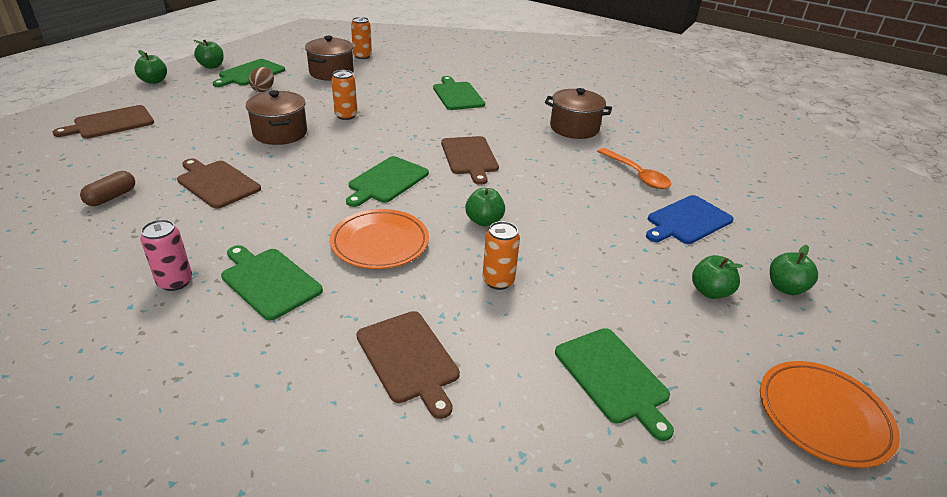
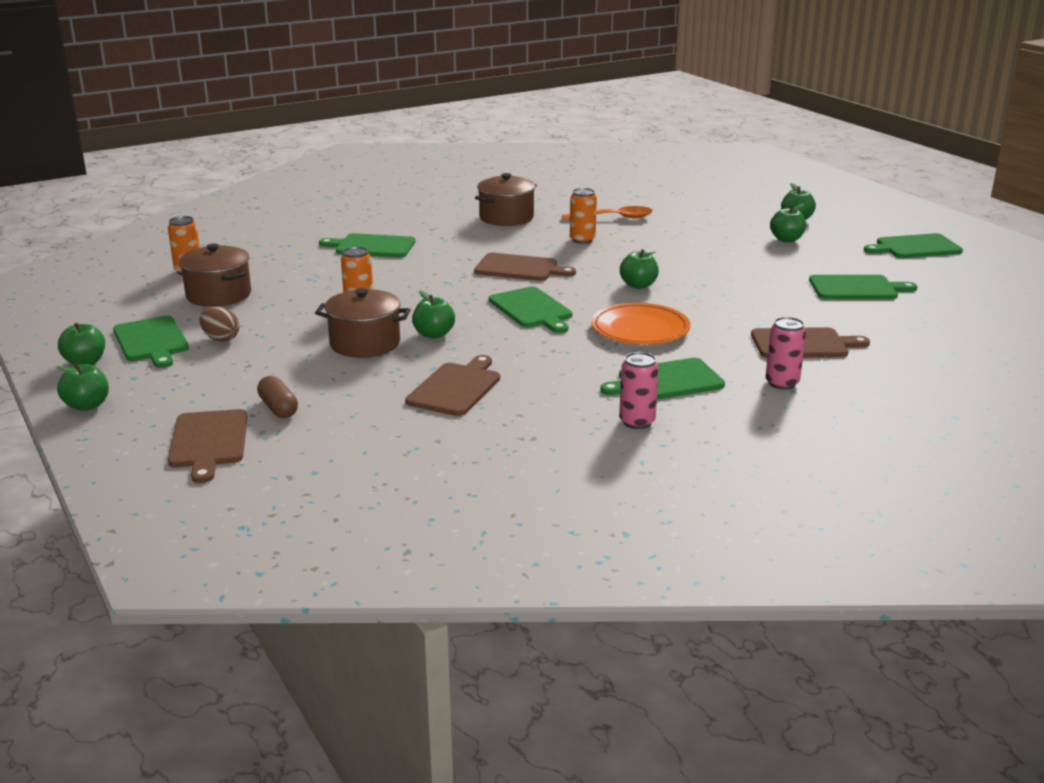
camera: 60 degrees left, 10 degrees down
brown capsule [80,171,135,206] -> brown capsule moved to [257,376,298,418]
brown cutting board [177,159,261,209] -> brown cutting board turned 135 degrees clockwise [405,355,500,416]
orange can [483,221,520,290] -> orange can moved to [570,188,597,244]
blue cutting board [646,195,733,244] -> none
orange plate [760,361,900,468] -> green cutting board [864,233,963,258]
none -> green apple [412,290,455,339]
none -> pink can [765,317,806,390]

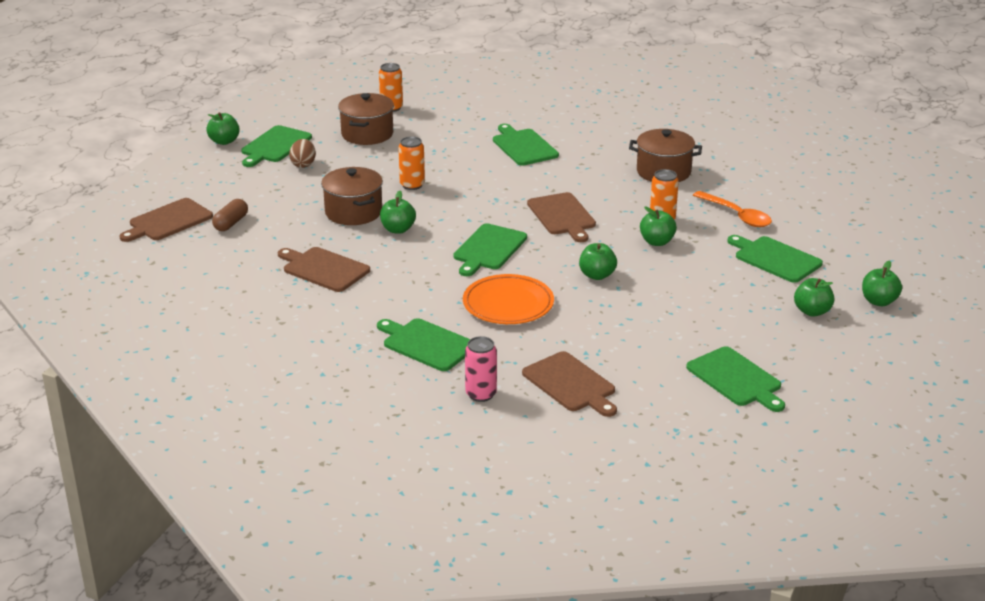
camera: 55 degrees right, 5 degrees up
green apple [57,363,109,411] -> green apple moved to [640,206,677,246]
brown cutting board [405,355,500,416] -> brown cutting board turned 135 degrees counterclockwise [278,247,370,292]
pink can [619,352,659,429] -> none
green cutting board [864,233,963,258] -> green cutting board moved to [727,235,823,283]

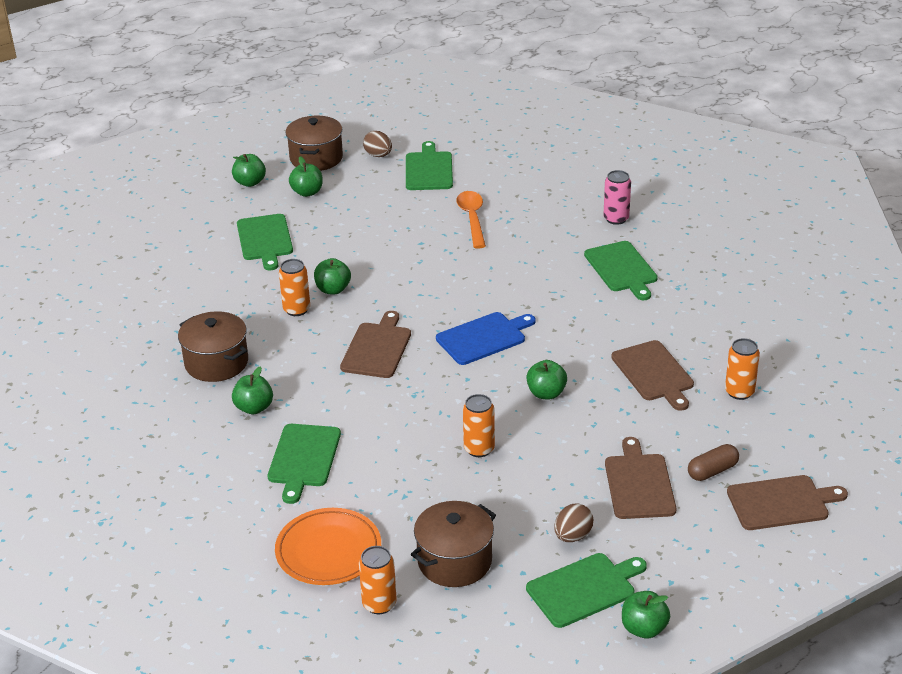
camera: 145 degrees left, 5 degrees up
brown pot [321,167,383,225] -> brown pot moved to [285,116,343,171]
green cutting board [453,224,527,276] -> blue cutting board [436,312,536,365]
orange plate [463,274,554,324] -> orange plate moved to [275,508,381,585]
brown cutting board [522,351,617,417] -> brown cutting board moved to [605,437,677,519]
green apple [579,243,617,280] -> green apple moved to [232,366,273,414]
orange spoon [693,191,772,227] -> orange spoon moved to [456,191,486,249]
none -> brown egg [363,131,392,157]
none -> orange can [725,338,760,400]

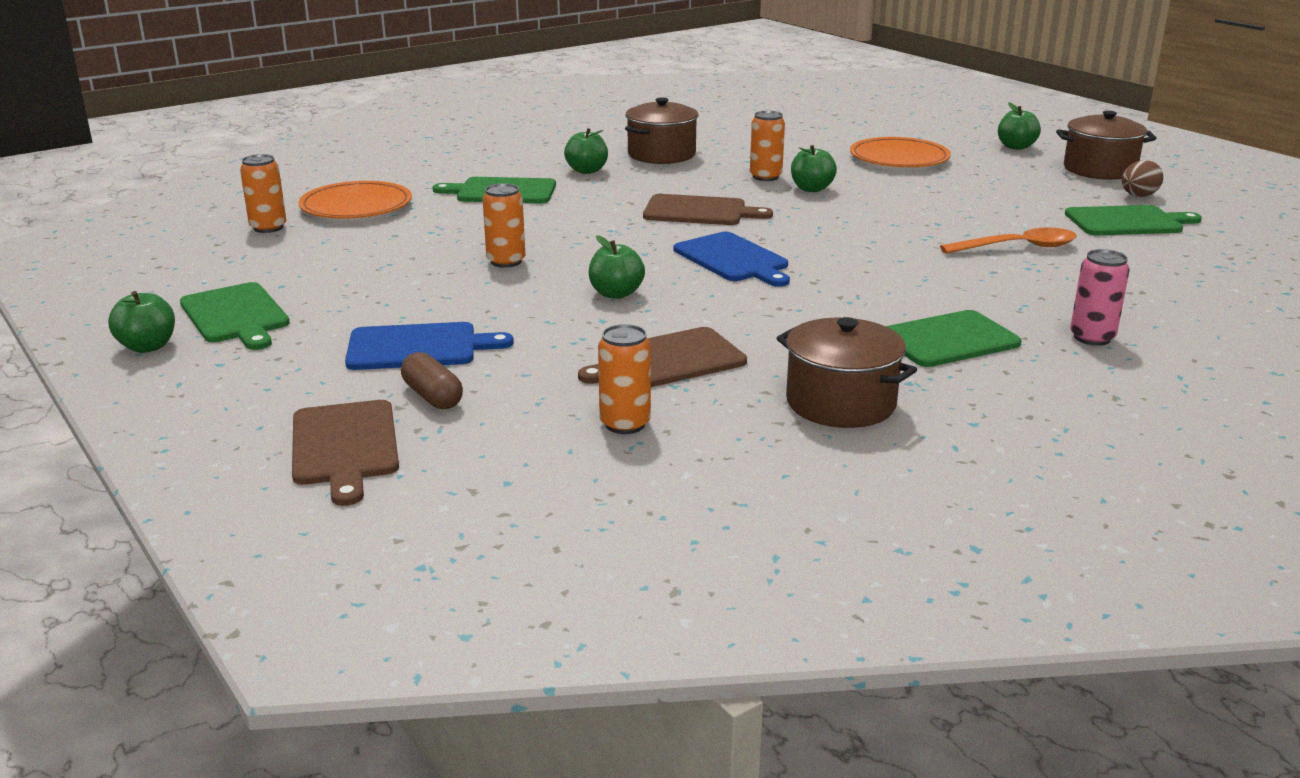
camera: 85 degrees right, 10 degrees down
green cutting board [237,214,293,270] -> orange plate [850,137,951,167]
green apple [289,156,323,197] -> none
brown pot [411,501,496,587] -> brown pot moved to [777,317,917,428]
brown egg [554,504,594,542] -> none
brown cutting board [605,437,677,519] -> blue cutting board [345,322,514,370]

